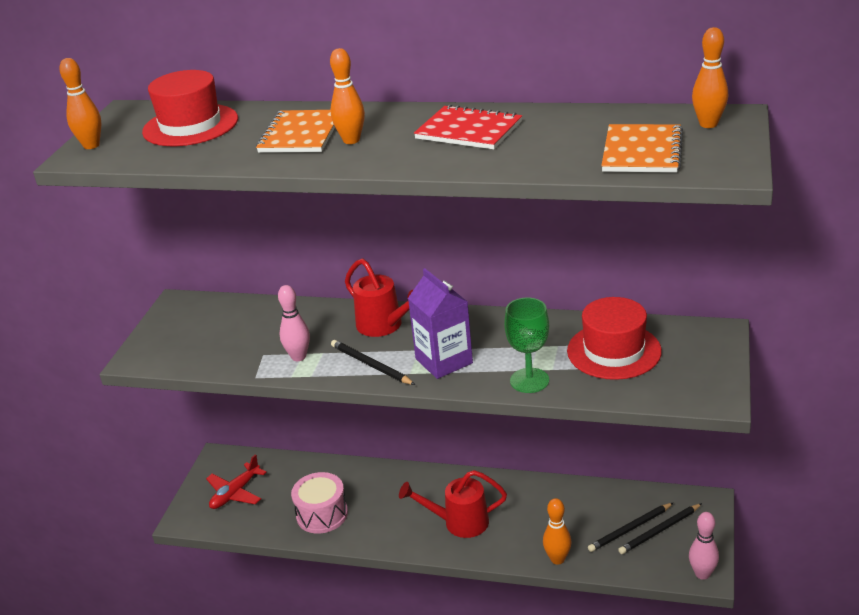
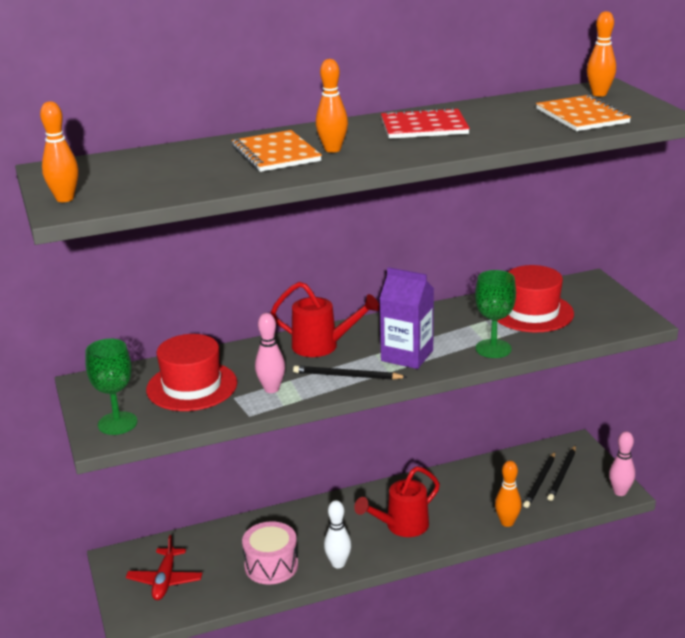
camera: 35 degrees left, 5 degrees down
red hat [142,70,238,146] -> red hat moved to [146,334,237,411]
none -> green goblet [85,338,137,435]
none -> white bowling pin [324,500,351,568]

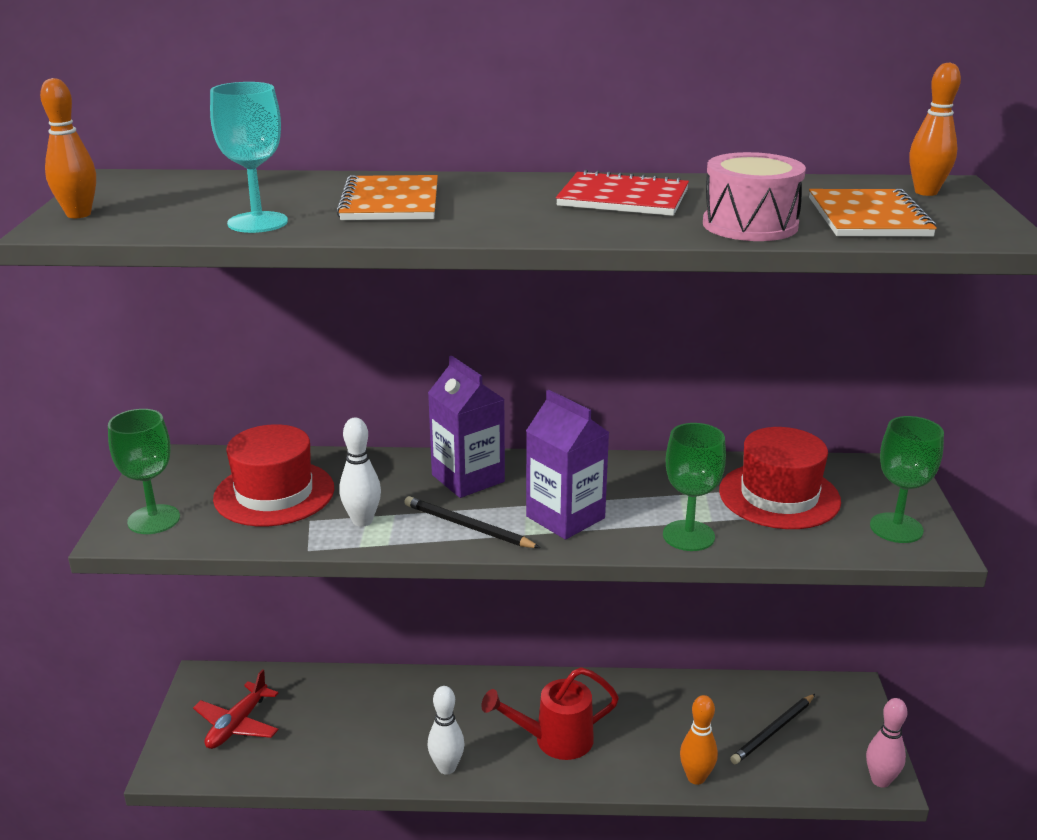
camera: 20 degrees right, 0 degrees up
pink drum [242,521,298,584] -> pink drum moved to [703,152,806,241]
pink bowling pin [255,313,285,393] -> white bowling pin [339,418,381,527]
red watering can [270,282,380,357] -> purple carton [428,356,505,498]
orange bowling pin [316,59,348,153] -> none
black pencil [547,445,576,501] -> none
none -> turquoise goblet [210,82,288,233]
none -> green goblet [870,416,944,543]

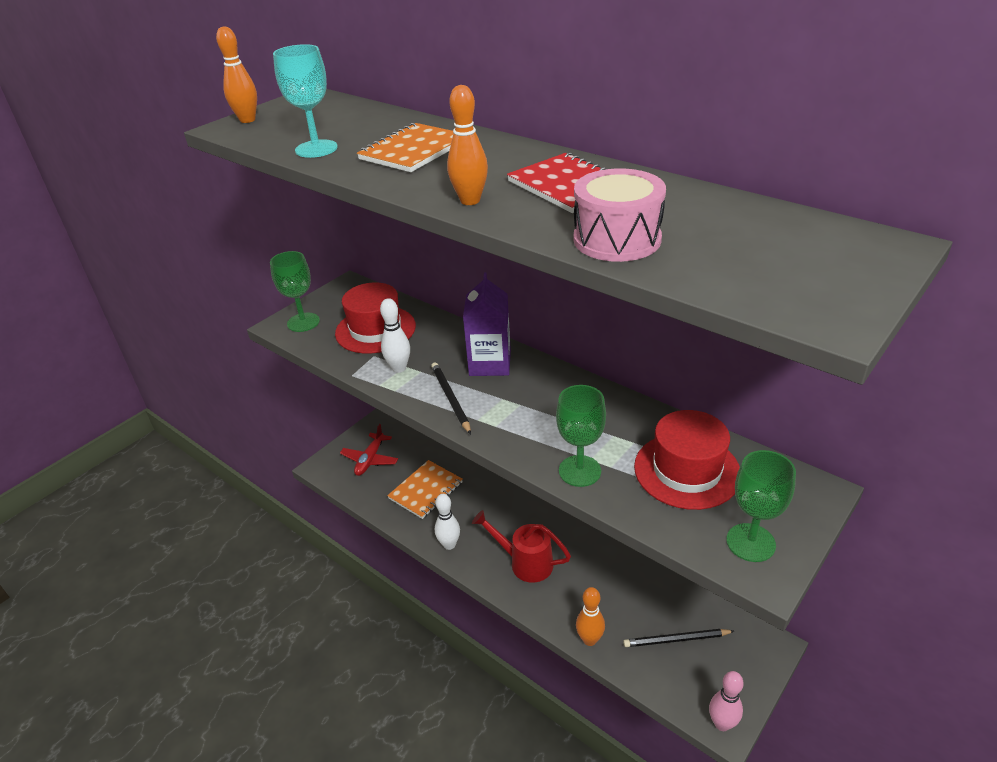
camera: 40 degrees right, 10 degrees up
red plane [193,669,279,749] -> red plane turned 45 degrees counterclockwise [340,424,398,476]
purple carton [526,390,610,540] -> none
orange notebook [809,189,937,237] -> orange notebook moved to [387,460,463,519]
orange bowling pin [910,62,961,196] -> orange bowling pin moved to [447,85,488,205]

